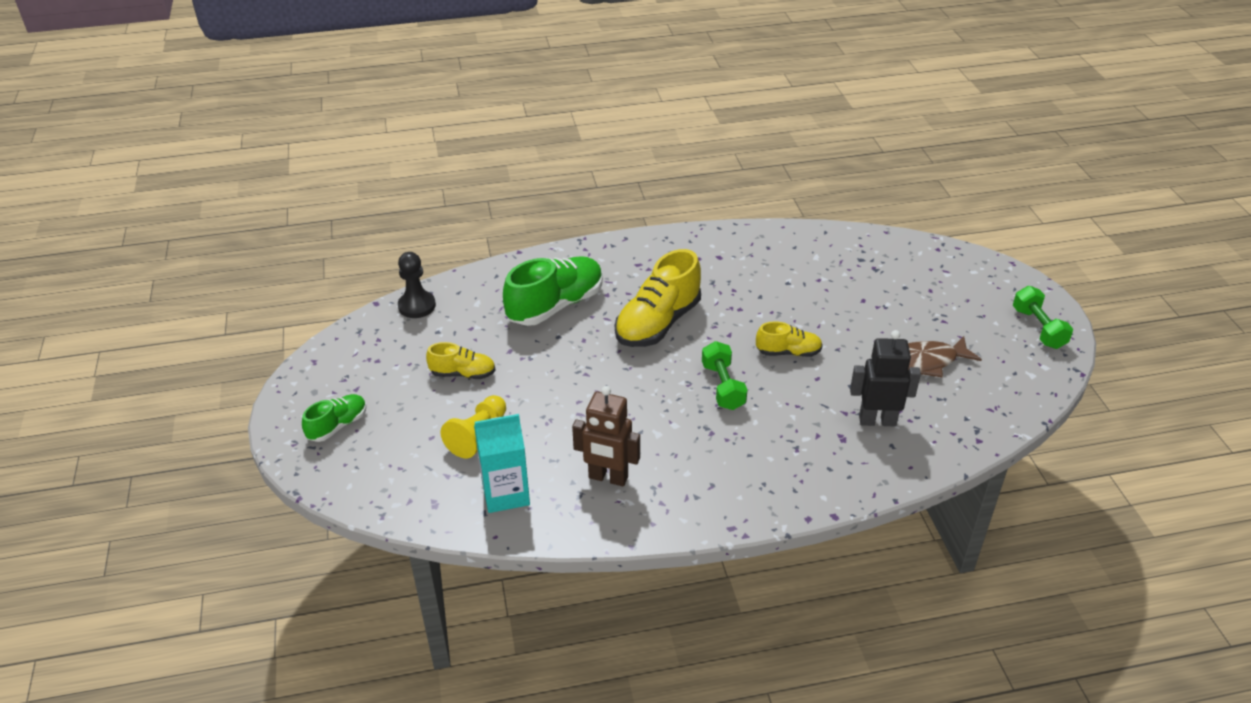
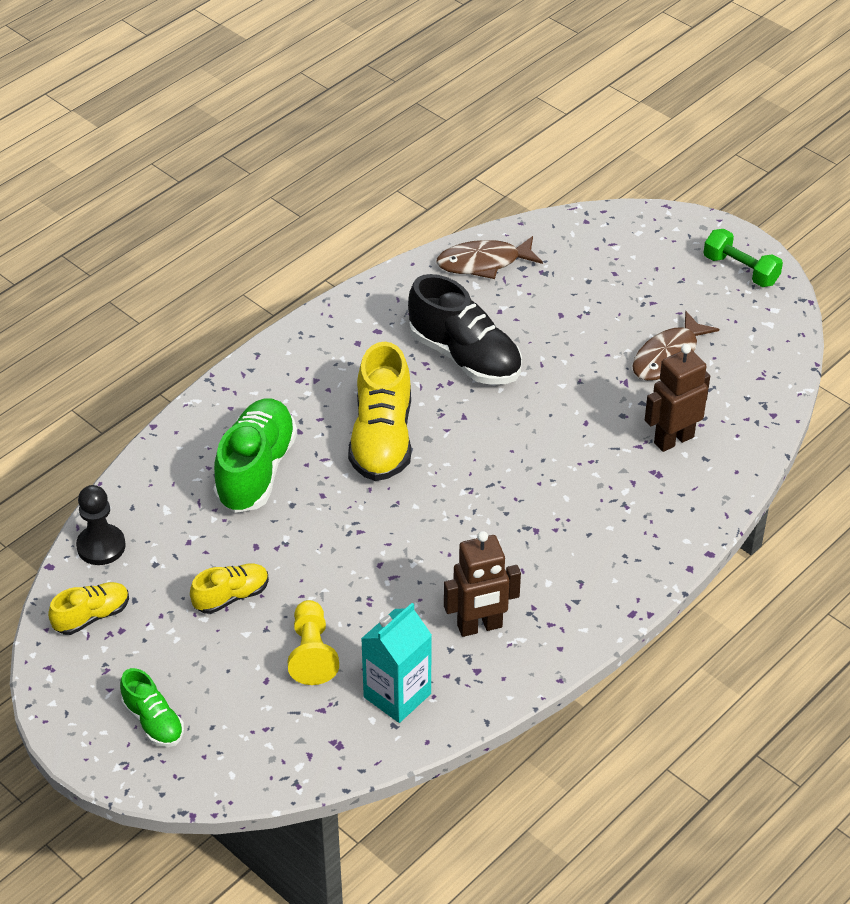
camera: 35 degrees left, 5 degrees up
green shoe [302,394,367,442] -> green shoe turned 135 degrees clockwise [120,668,184,747]
green dumbbell [702,341,747,410] -> none
yellow shoe [756,321,823,357] -> yellow shoe moved to [48,582,129,635]
black robot [850,330,921,426] -> brown robot [645,344,710,452]
none -> black shoe [408,274,522,385]
none -> brown fish [436,236,543,279]

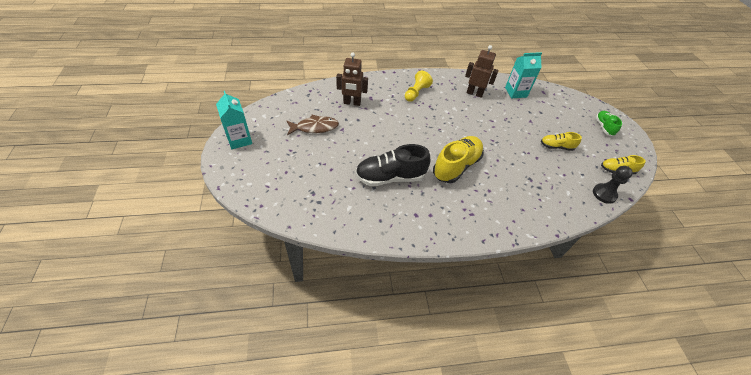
camera: 145 degrees left, 5 degrees up
green shoe [213,398,297,513] -> none
yellow pawn [287,600,339,685] -> yellow pawn moved to [405,70,433,102]
black shoe [408,274,522,385] -> black shoe turned 90 degrees counterclockwise [355,144,430,186]
brown fish [436,236,543,279] -> none
green dumbbell [704,229,783,287] -> turquoise carton [216,91,252,149]

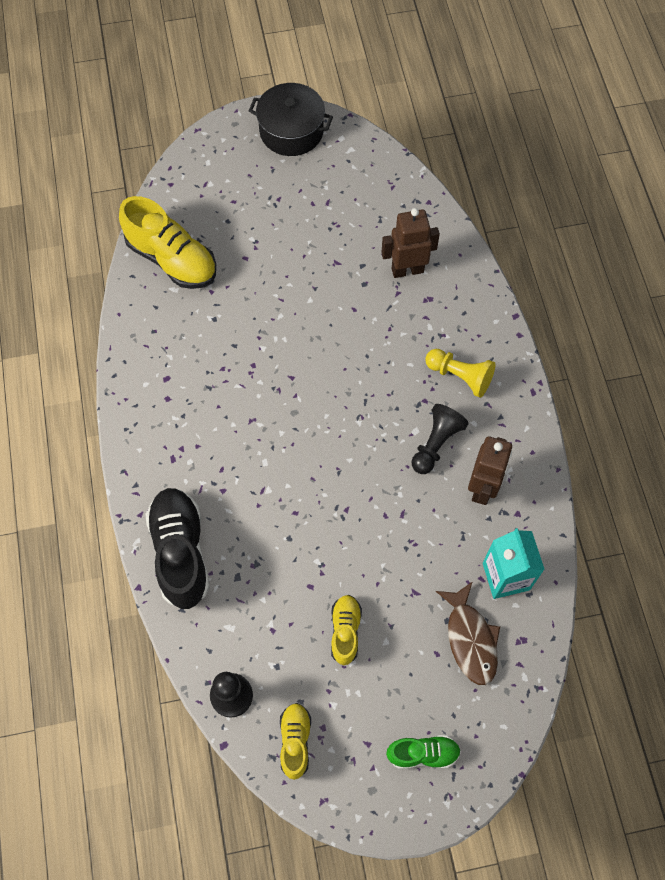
camera: 90 degrees right, 15 degrees up
turquoise carton [216,91,252,149] -> black pot [249,83,333,156]
brown fish [286,115,339,135] -> brown fish moved to [436,581,500,685]
brown robot [336,53,368,106] -> brown robot turned 75 degrees clockwise [381,208,440,278]
black shoe [355,144,430,186] -> black shoe moved to [145,488,210,609]
yellow shoe [433,136,484,183] -> yellow shoe moved to [119,196,216,289]
none -> black pawn [412,404,469,474]

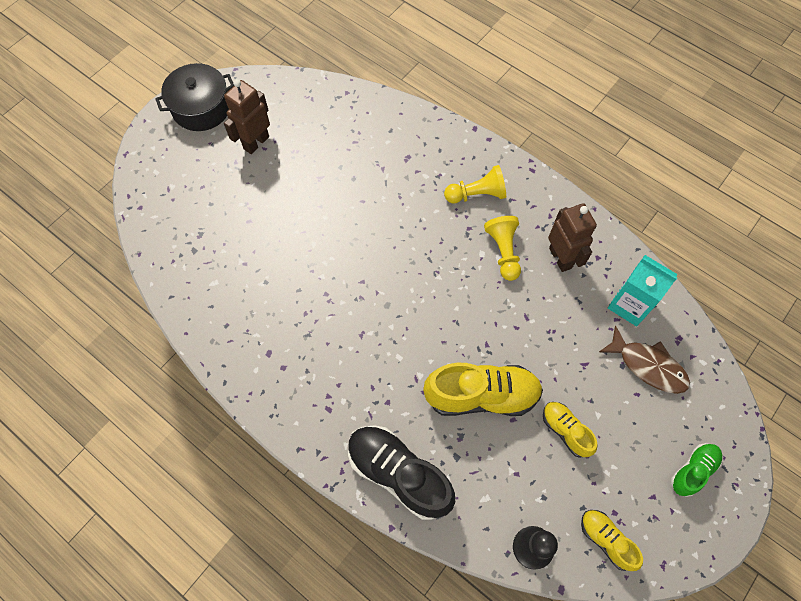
camera: 40 degrees left, 0 degrees up
yellow shoe [119,196,216,289] -> yellow shoe moved to [423,363,543,416]
brown robot [381,208,440,278] -> brown robot moved to [224,79,270,154]
black pawn [412,404,469,474] -> yellow pawn [484,216,521,281]

